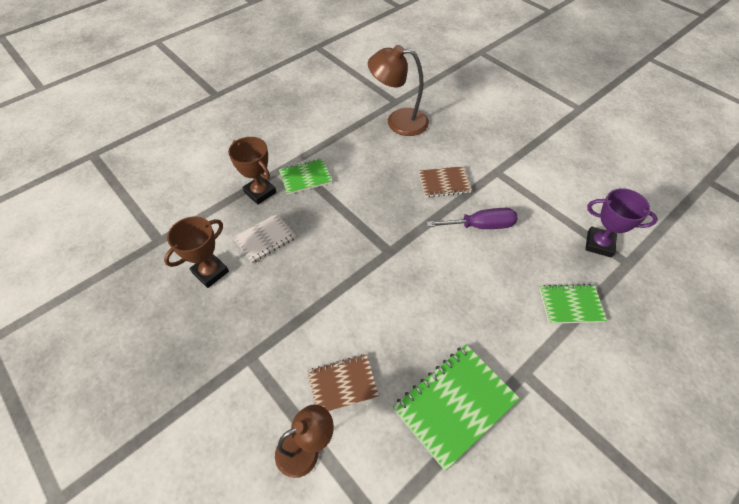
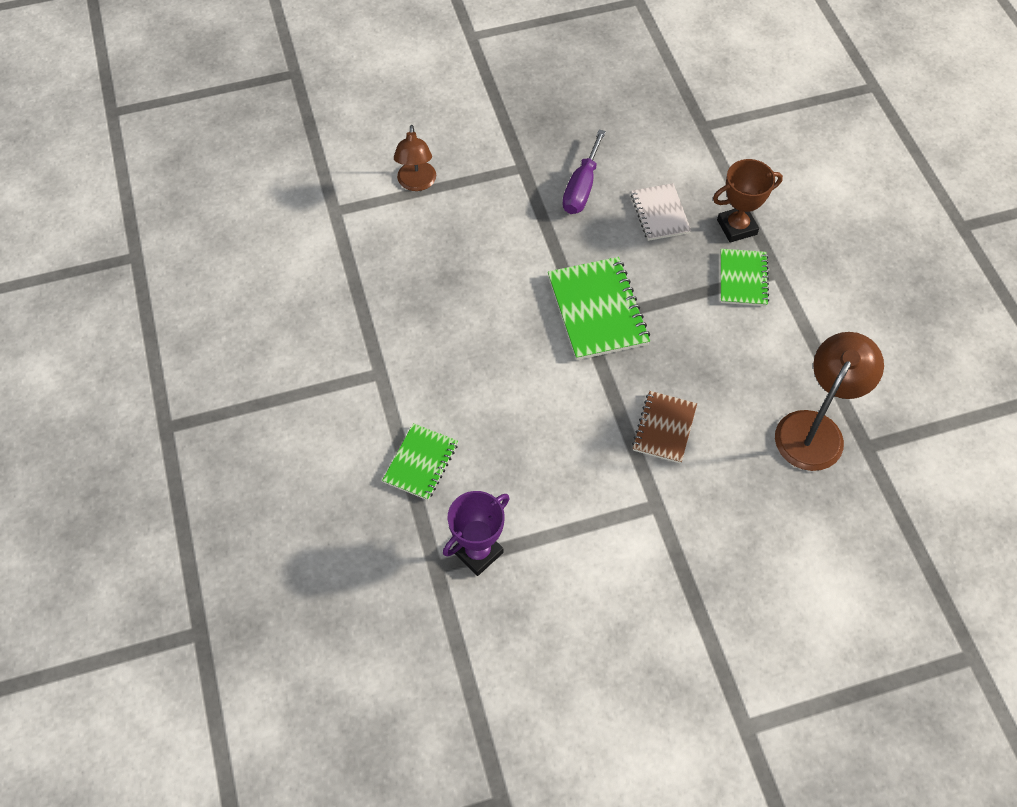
camera: 115 degrees right, 5 degrees up
brown trophy [164,216,229,288] -> none
brown notebook [307,354,379,412] -> none
green notebook [393,345,520,470] -> green notebook moved to [548,257,650,360]
purple screwdriver [426,208,518,229] -> purple screwdriver moved to [562,129,606,214]

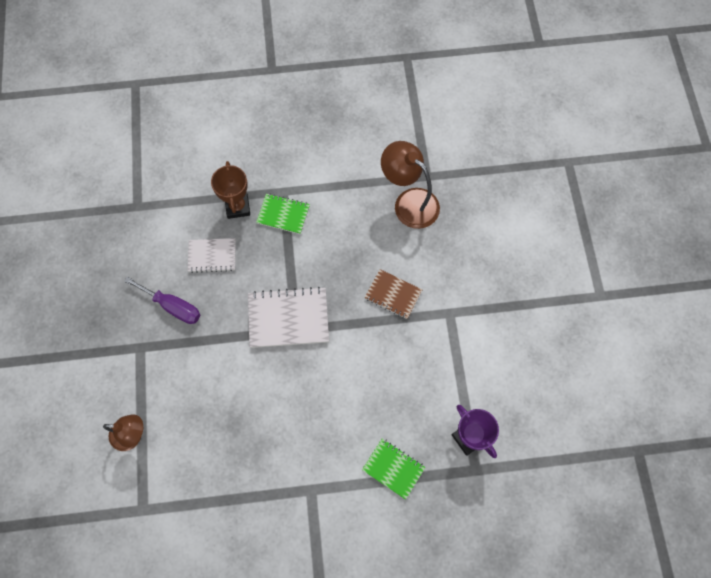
camera: 80 degrees left, 10 degrees up
green notebook [548,257,650,360] -> white notebook [248,287,329,348]

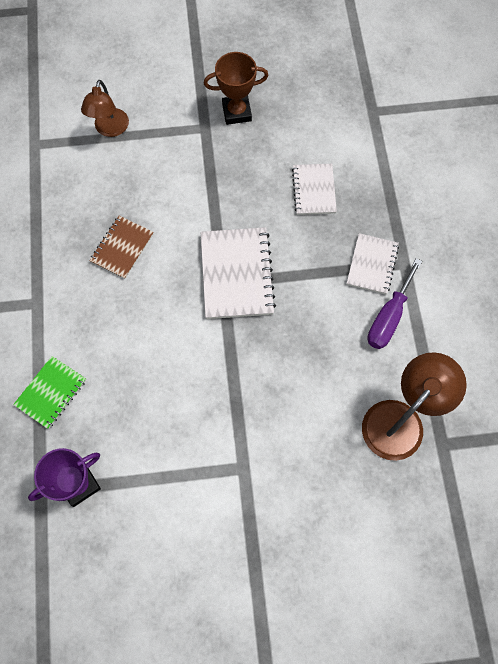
camera: 90 degrees right, 0 degrees up
purple screwdriver [124,277,200,324] -> purple screwdriver moved to [367,258,422,349]
brown trophy [211,161,250,219] -> brown trophy moved to [204,52,268,125]
green notebook [256,194,310,234] -> white notebook [347,233,399,294]
brown notebook [364,269,422,319] -> brown notebook moved to [89,216,154,279]

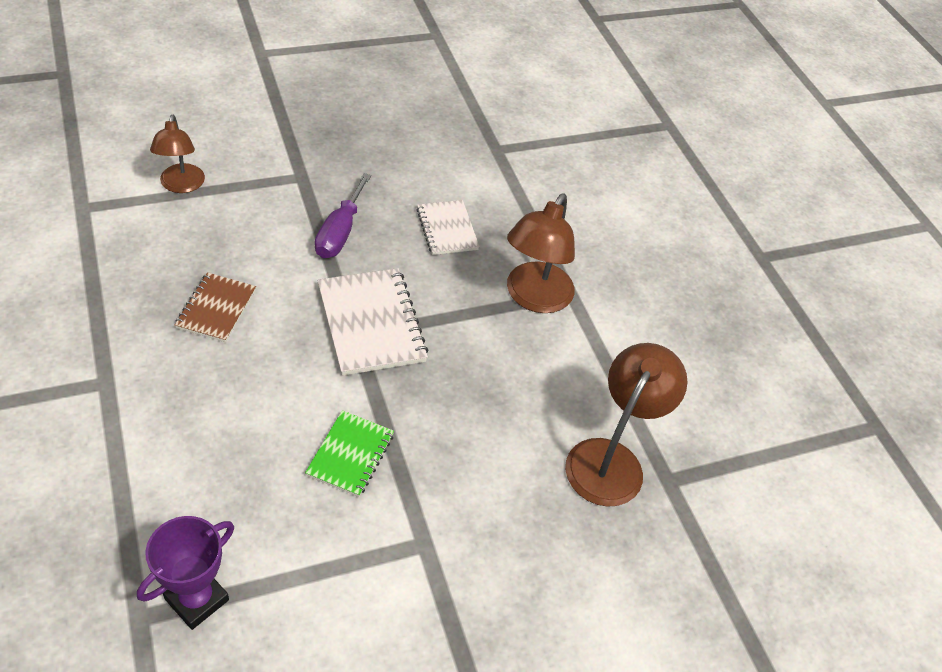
camera: 20 degrees left, 20 degrees down
green notebook [13,356,86,429] -> green notebook moved to [305,410,394,497]
brown trophy [204,52,268,125] -> none
white notebook [347,233,399,294] -> brown lamp [507,193,575,313]
purple screwdriver [367,258,422,349] -> purple screwdriver moved to [315,173,371,258]

